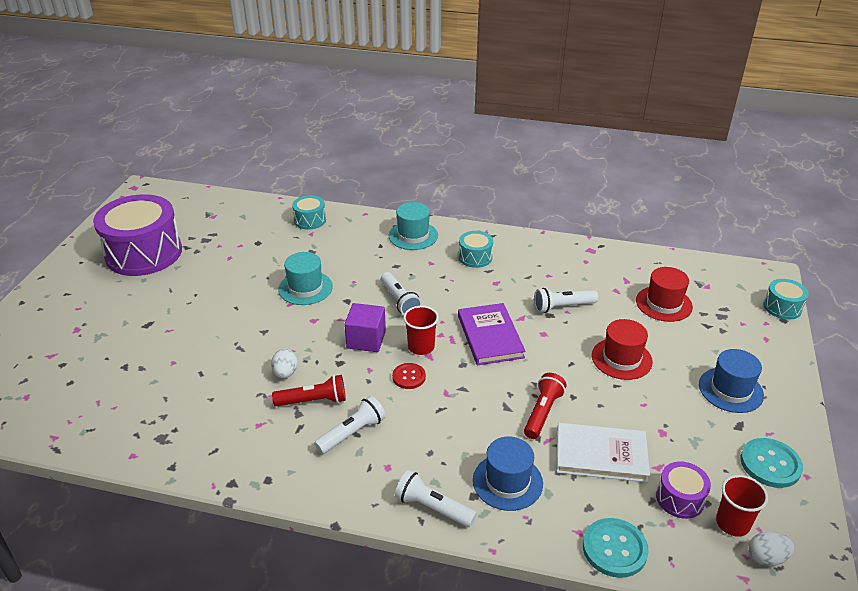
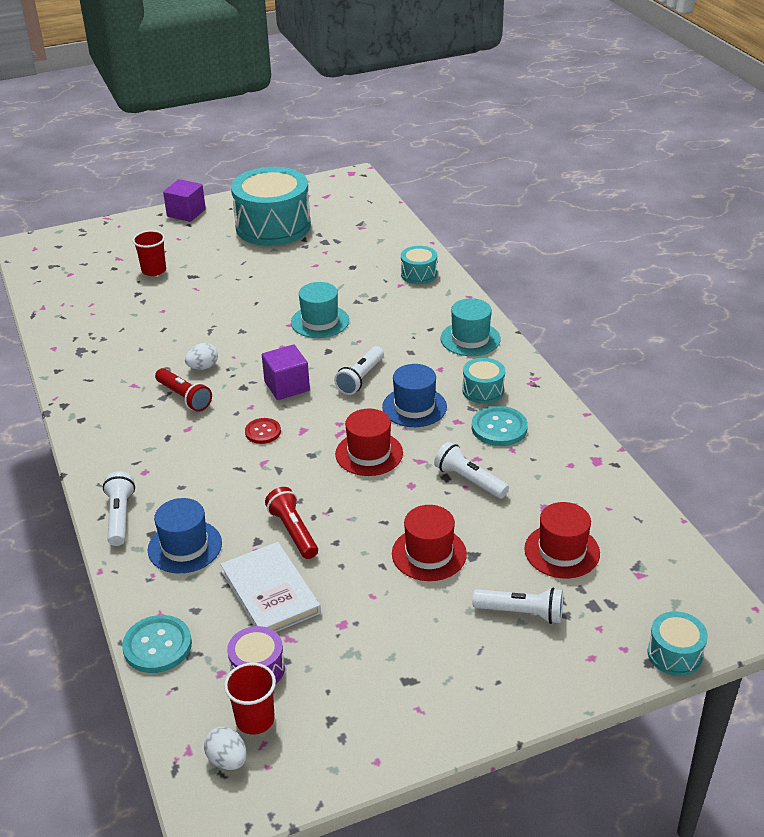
camera: 55 degrees right, 0 degrees up
purple drum [93,194,182,276] -> turquoise drum [231,167,311,246]
white flashlight [314,396,386,454] -> white flashlight moved to [472,588,563,624]
red cup [403,306,439,355] -> red cup moved to [132,230,166,276]
purple book [458,303,526,365] -> red hat [335,408,403,476]
red flashlight [524,373,567,439] -> red flashlight turned 105 degrees counterclockwise [265,487,318,559]
blue hat [699,349,764,413] -> blue hat moved to [382,364,447,427]
turquoise button [741,438,803,488] -> turquoise button moved to [472,406,528,446]
none -> purple cube [163,179,206,222]

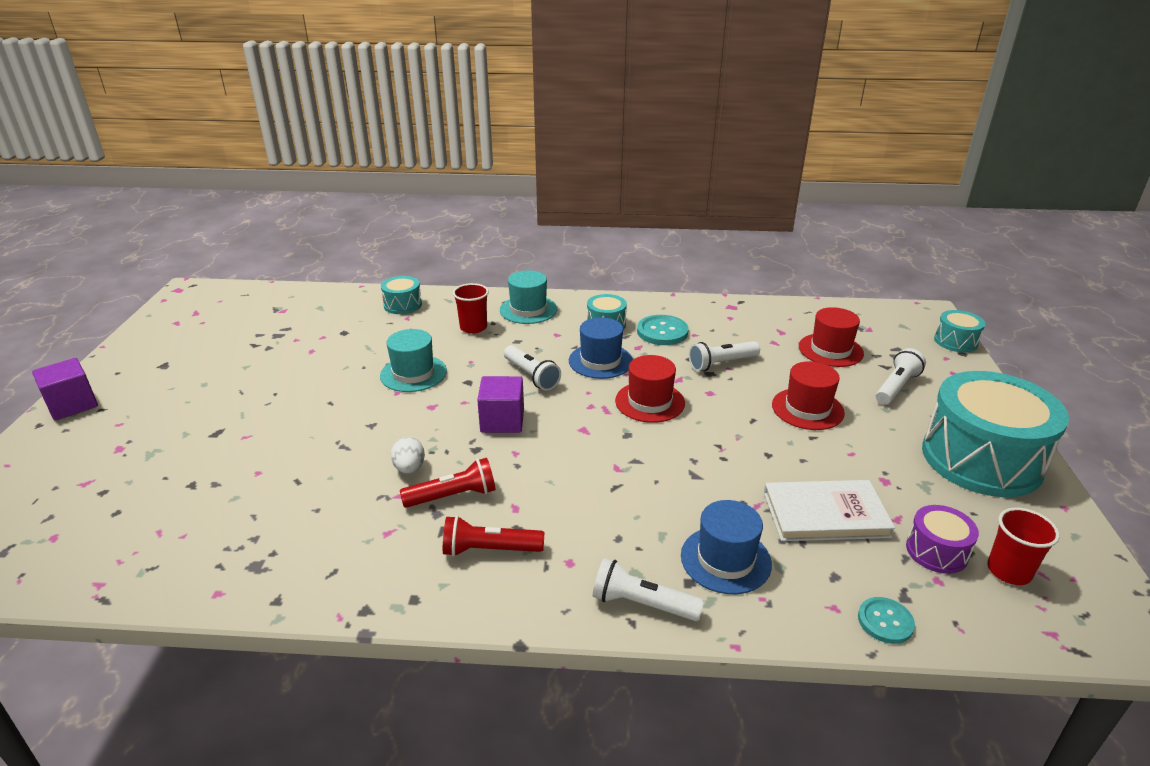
camera: 65 degrees left, 5 degrees down
turquoise button [122,615,192,673] -> turquoise button [858,597,915,644], size x0.64
red cup [132,230,166,276] -> red cup moved to [453,283,489,334]
white egg [204,727,247,770] -> none
turquoise drum [231,167,311,246] -> turquoise drum moved to [922,371,1069,497]
red button [245,418,281,444] -> none
red flashlight [265,487,318,559] -> red flashlight moved to [443,516,544,557]

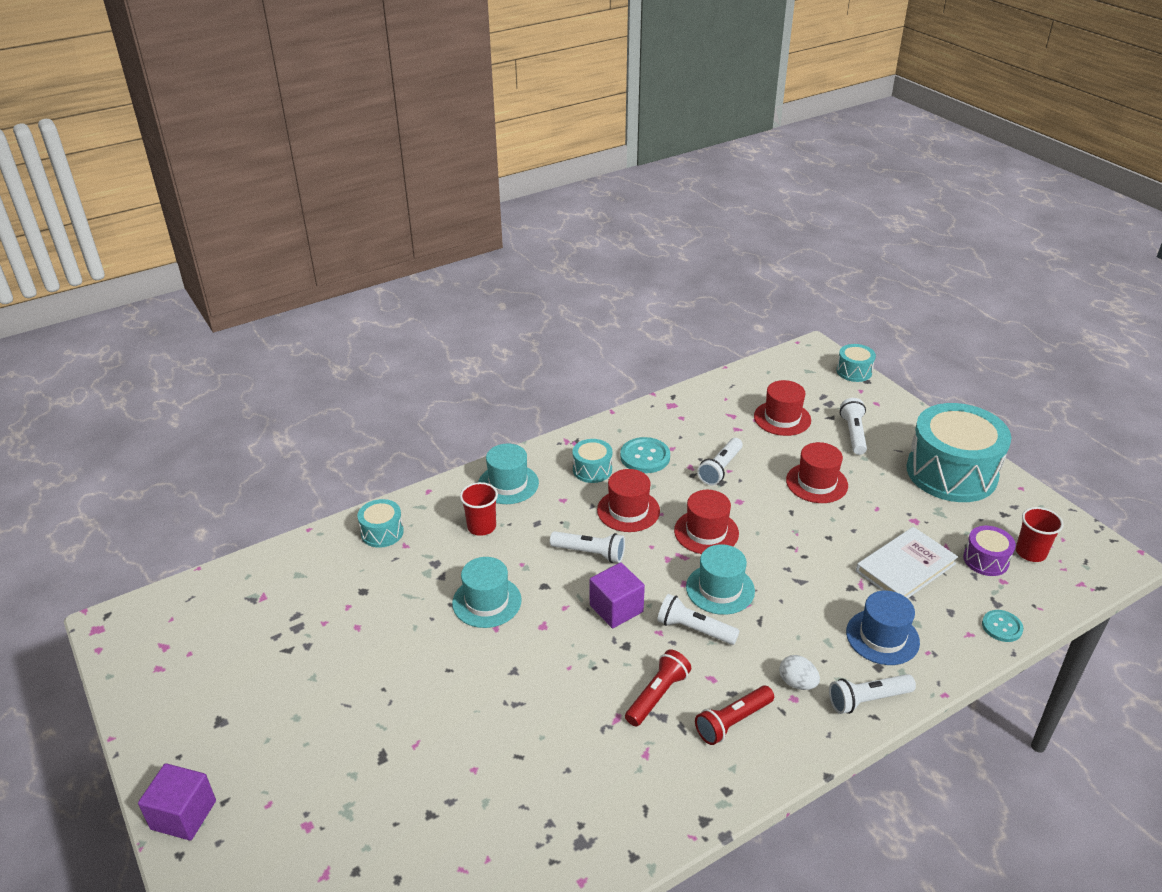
camera: 35 degrees left, 5 degrees up
white egg [391,437,425,474] -> white egg moved to [779,655,820,690]
blue hat [569,317,633,379] -> red hat [597,469,660,532]
none -> white flashlight [657,594,740,645]
none -> turquoise hat [686,544,755,615]

